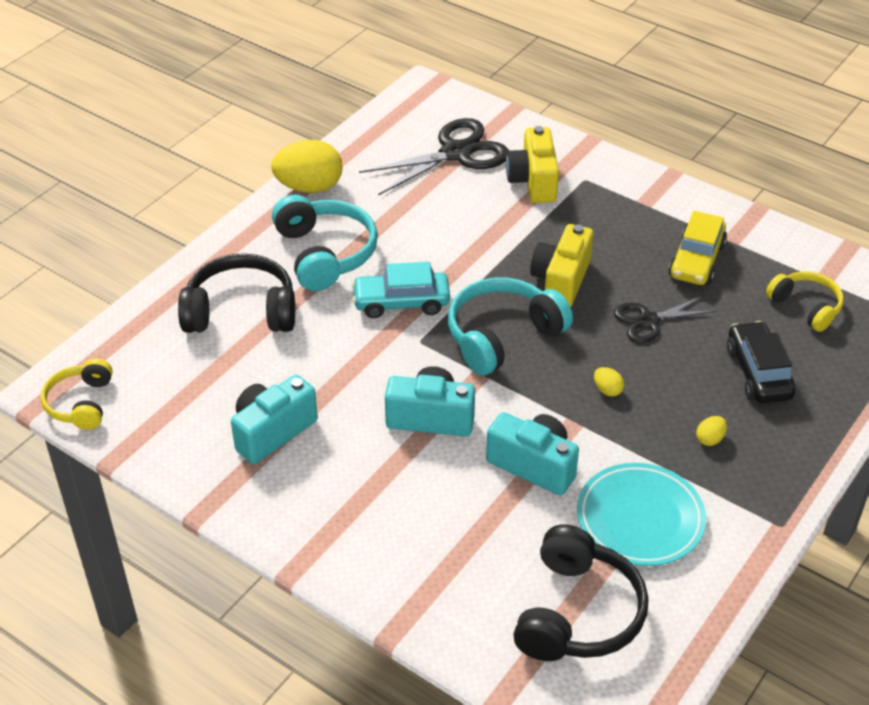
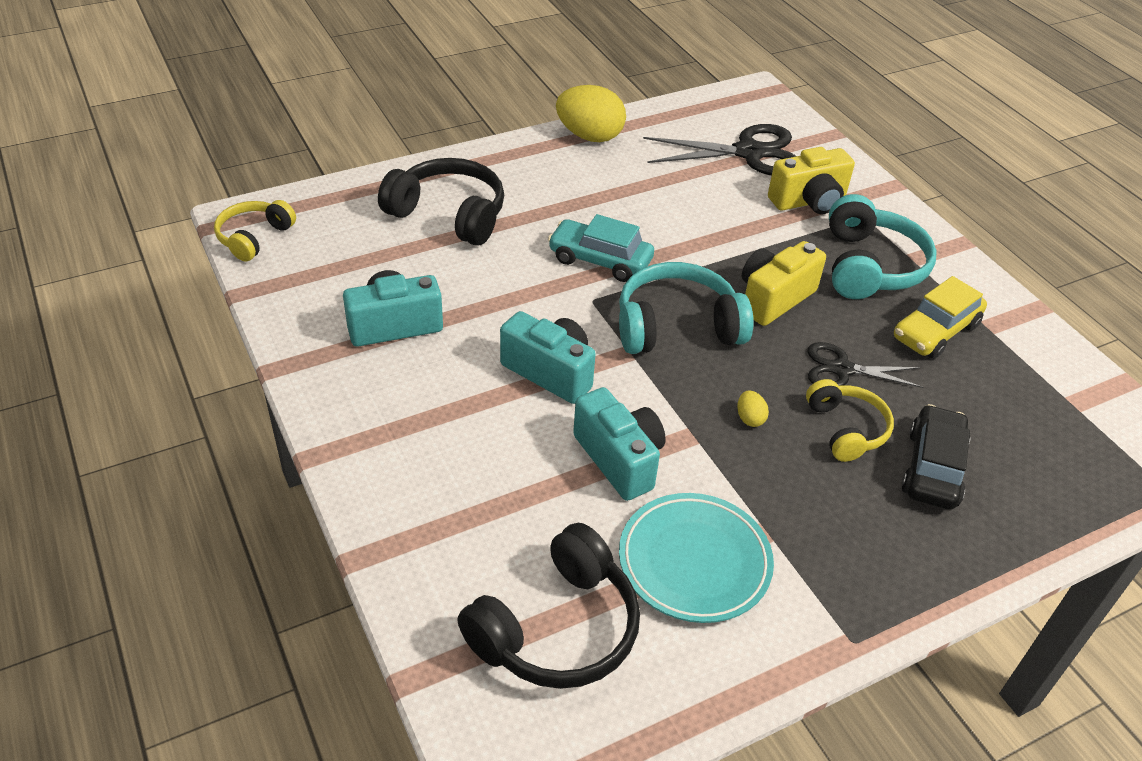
camera: 25 degrees right, 0 degrees up
turquoise headphones [272,195,378,291] -> turquoise headphones moved to [829,194,937,299]
yellow camera [506,126,559,203] -> yellow camera turned 135 degrees counterclockwise [768,147,855,214]
yellow egg [696,416,727,446] -> none
yellow headphones [766,271,844,332] -> yellow headphones moved to [806,379,894,462]

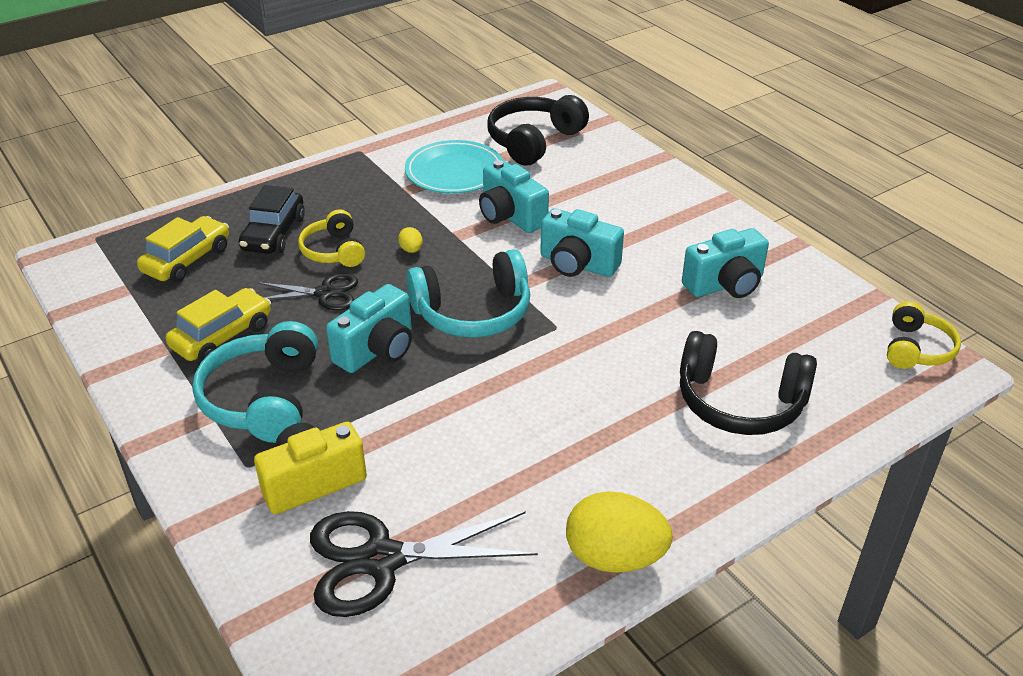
camera: 175 degrees right, 5 degrees down
turquoise car [548,214,654,282] -> none
yellow camera [742,241,826,326] -> turquoise camera [326,284,412,373]
none -> yellow car [137,216,229,283]

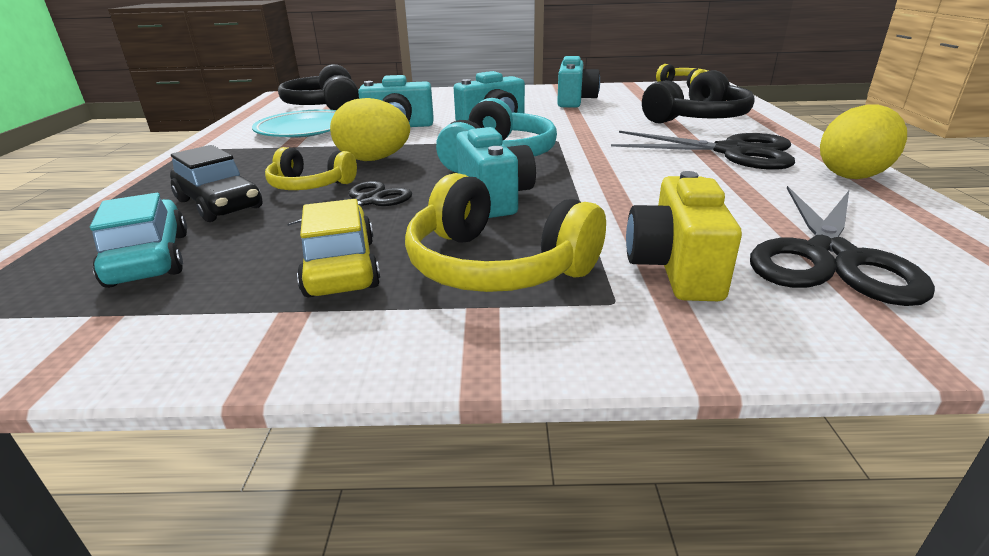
camera: 55 degrees left, 10 degrees down
yellow car [137,216,229,283] -> turquoise car [90,193,187,288]
turquoise headphones [192,321,318,443] -> yellow headphones [405,173,606,292]
yellow egg [398,227,423,253] -> yellow egg [330,98,410,161], size x2.38
none -> black scissors [611,131,795,170]

